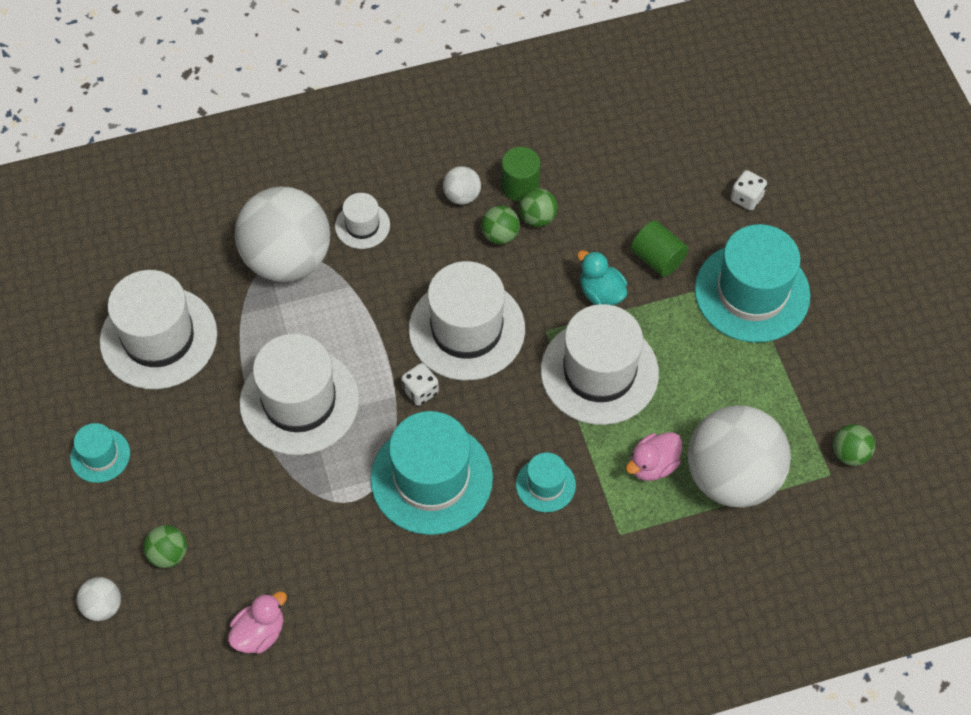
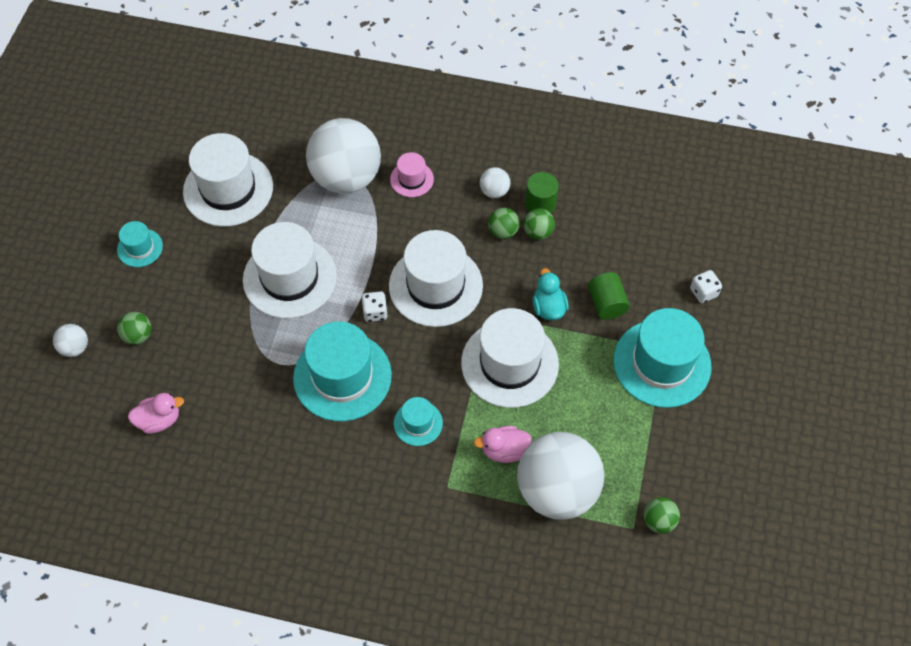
camera: 30 degrees right, 0 degrees up
white hat [335,193,390,249] -> pink hat [390,152,434,197]

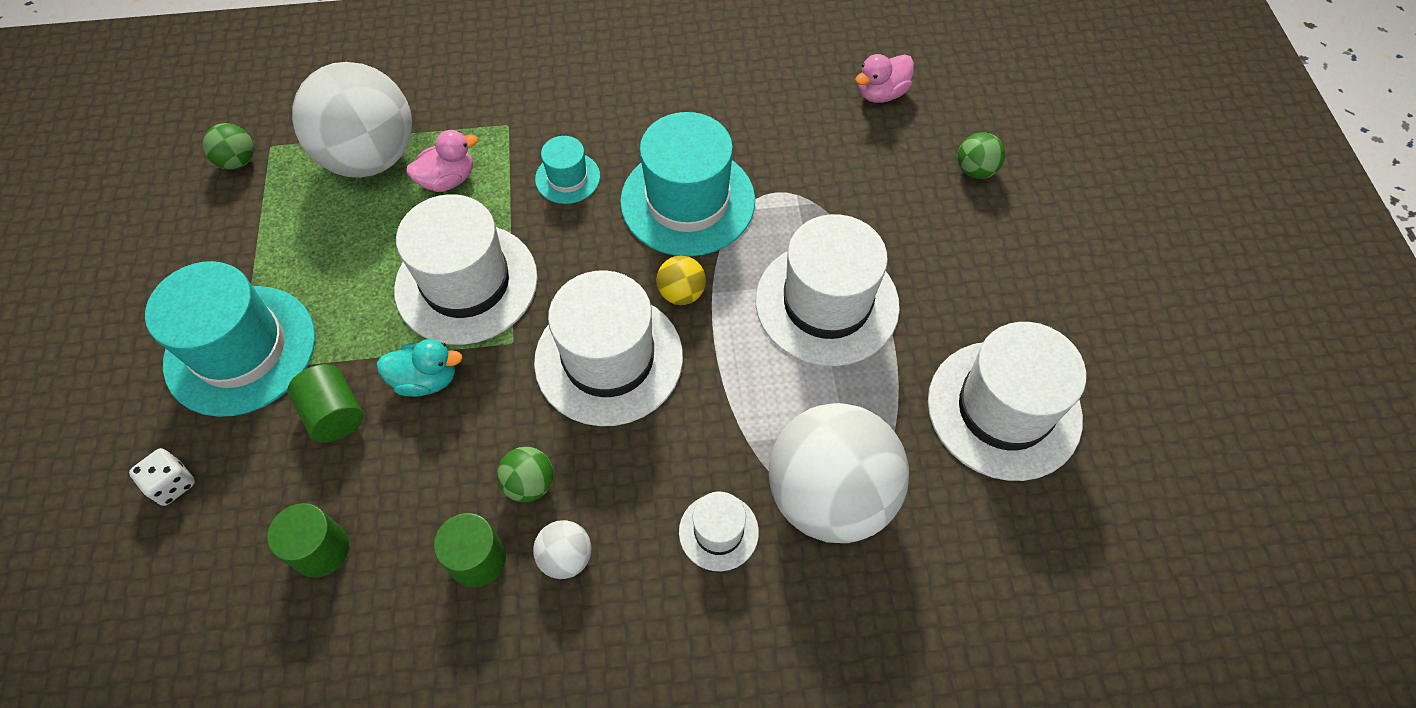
camera: 160 degrees right, 0 degrees up
white ball [53,324,88,357] -> none
turquoise hat [117,221,163,267] -> none
white dice [361,291,388,322] -> yellow ball [656,255,706,305]
pink hat [390,152,434,197] -> white hat [679,492,759,571]
green ball [523,208,555,240] -> none
turquoise duck [533,268,569,320] -> turquoise duck turned 60 degrees counterclockwise [376,339,462,397]
none -> green cylinder [267,503,349,578]

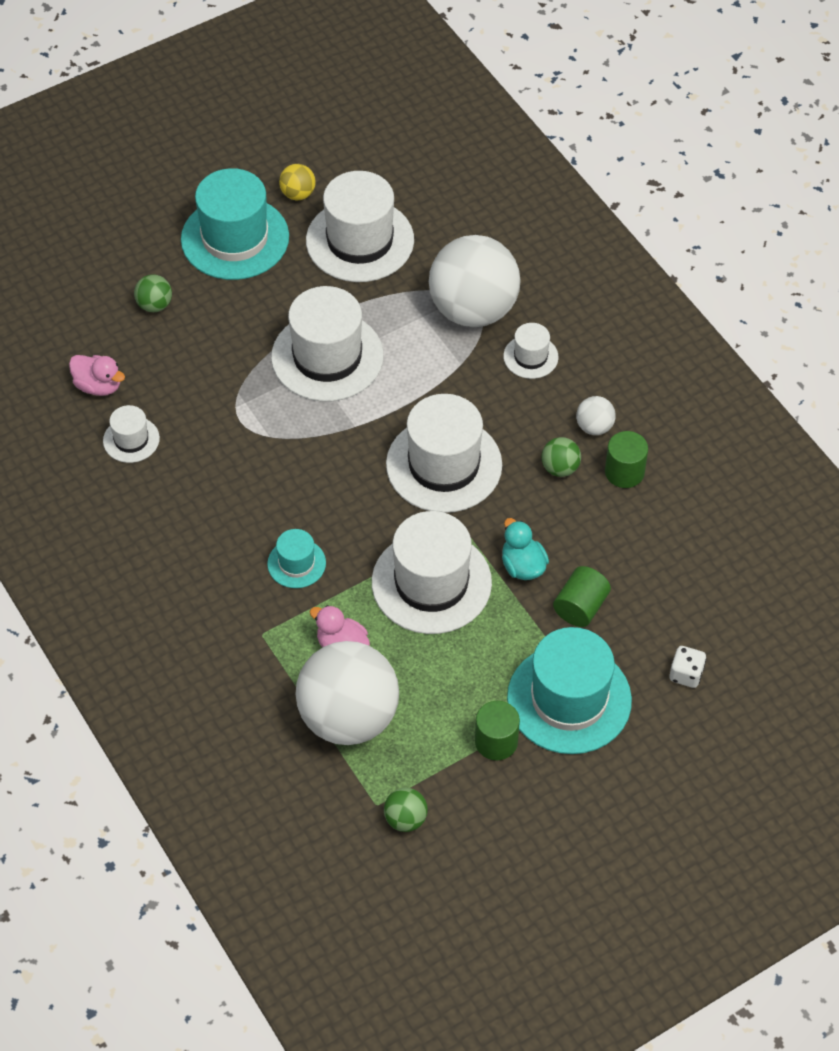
camera: 115 degrees left, 5 degrees down
green cylinder [267,503,349,578] -> green cylinder moved to [475,701,520,760]
turquoise hat [620,112,755,257] -> turquoise hat moved to [181,168,289,280]
yellow ball [656,255,706,305] -> yellow ball moved to [279,164,316,200]
none -> white hat [103,405,160,463]

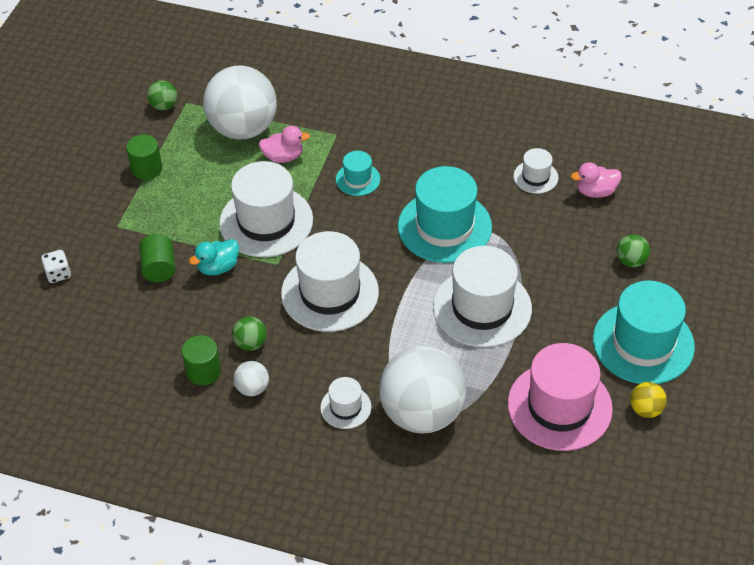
camera: 140 degrees right, 5 degrees down
white hat [306,171,414,282] -> pink hat [508,343,613,451]
turquoise duck [502,518,549,580] -> turquoise duck turned 120 degrees clockwise [189,239,239,276]
turquoise hat [507,627,632,754] -> turquoise hat moved to [398,166,492,263]

